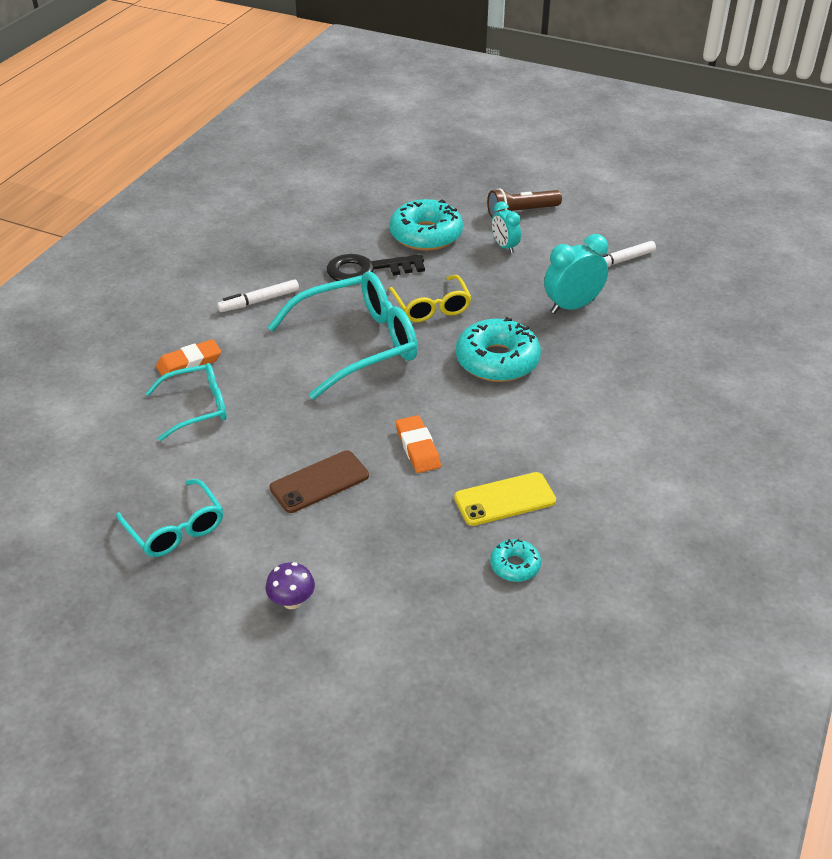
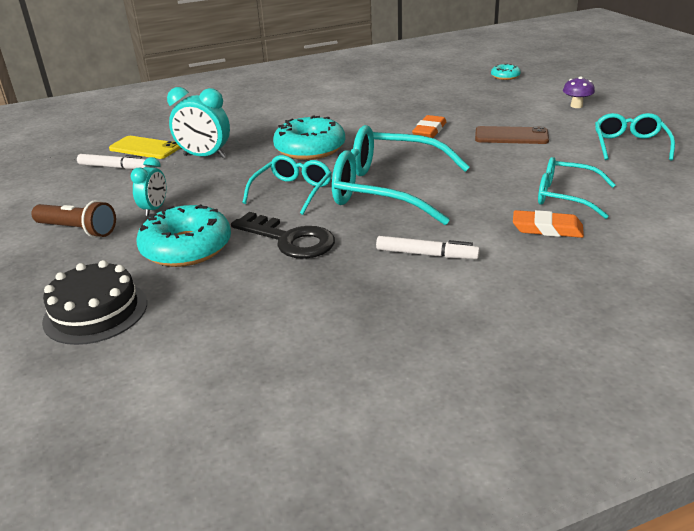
camera: 135 degrees left, 10 degrees down
yellow glasses [388,275,472,322] -> turquoise glasses [242,155,332,215]
yellow phone [454,472,556,526] -> yellow phone moved to [109,136,181,159]
turquoise donut [490,539,541,582] -> turquoise donut moved to [491,63,521,80]
none -> black cake [42,260,147,345]

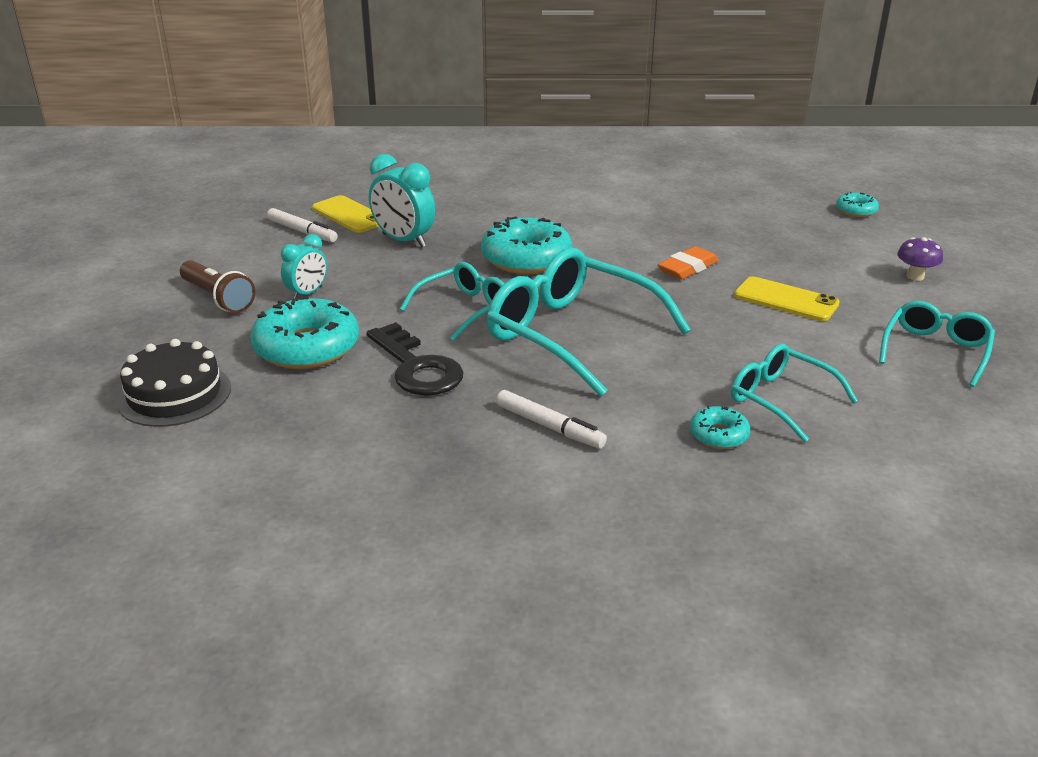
camera: 20 degrees right, 0 degrees up
brown phone [475,126,549,144] -> yellow phone [734,276,840,321]
orange eraser [513,210,584,238] -> turquoise donut [690,406,750,449]

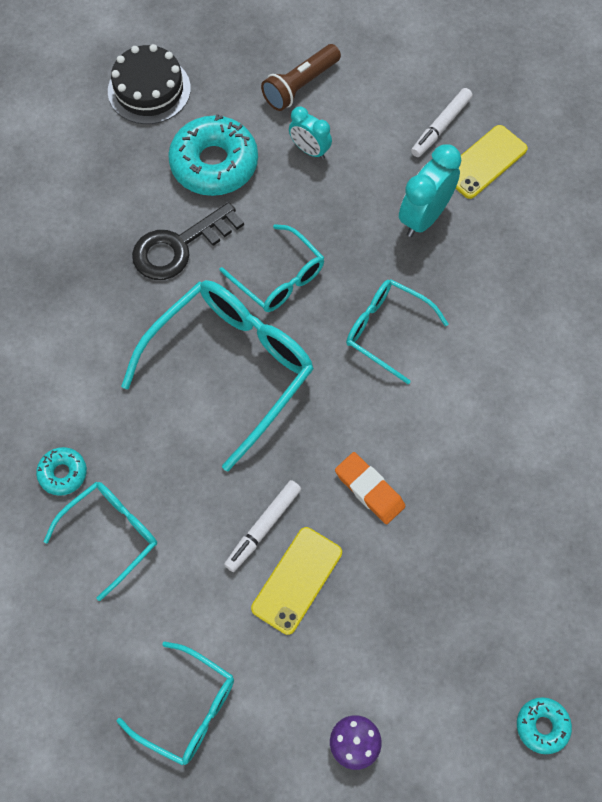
camera: 90 degrees right, 35 degrees up
turquoise donut [481,217,572,274] -> turquoise glasses [346,279,448,384]
white marker [496,390,607,448] -> white marker moved to [224,480,301,572]

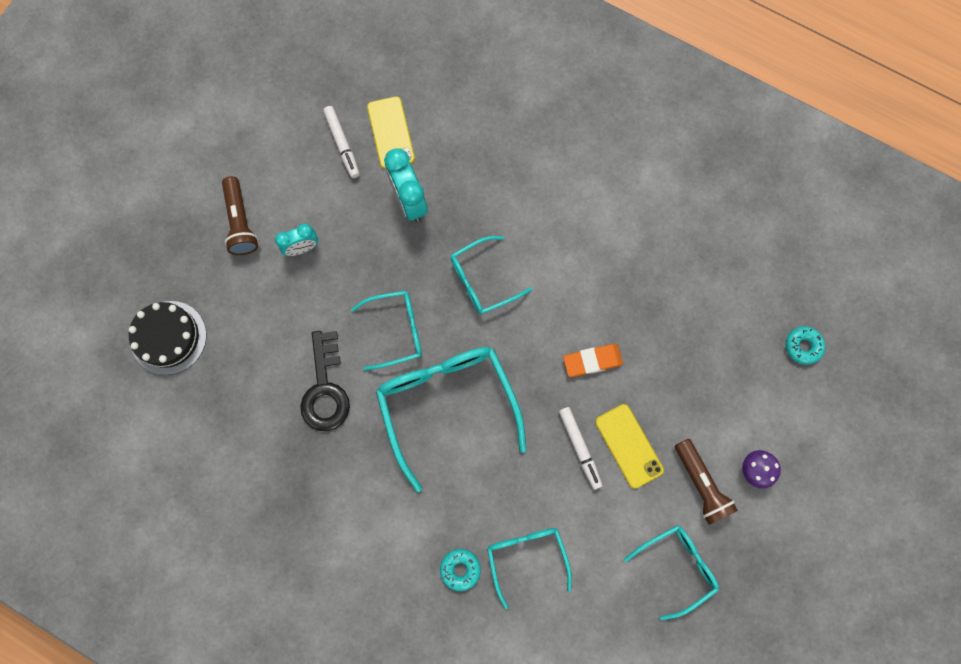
camera: 60 degrees left, 10 degrees up
turquoise donut [168,114,258,196] -> none
none -> brown flashlight [675,439,738,525]

